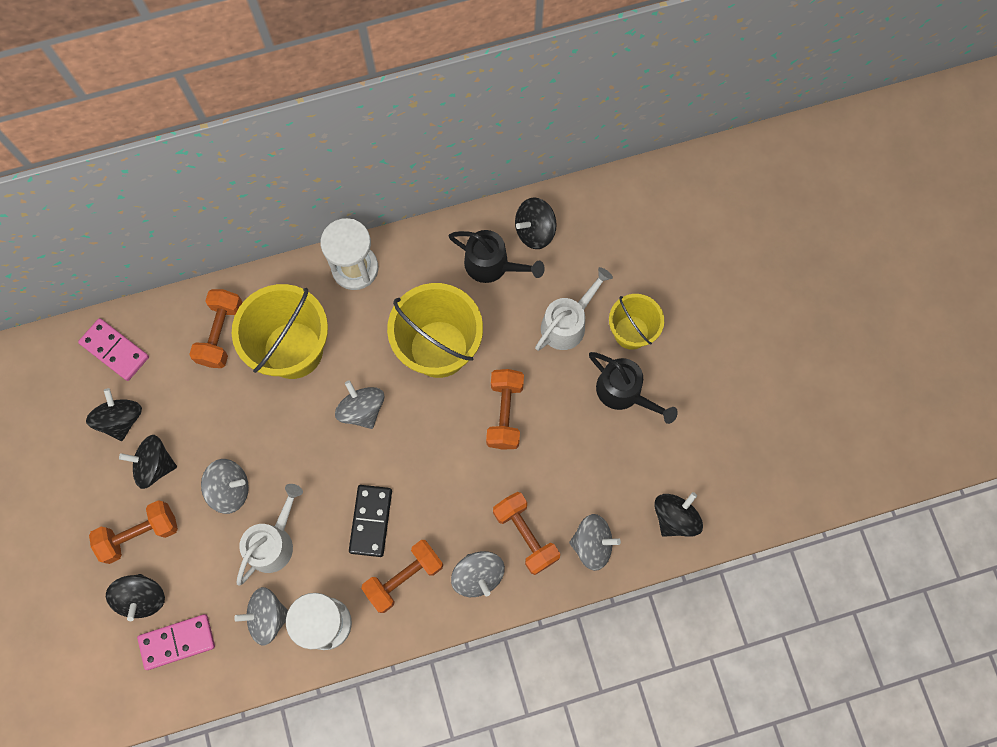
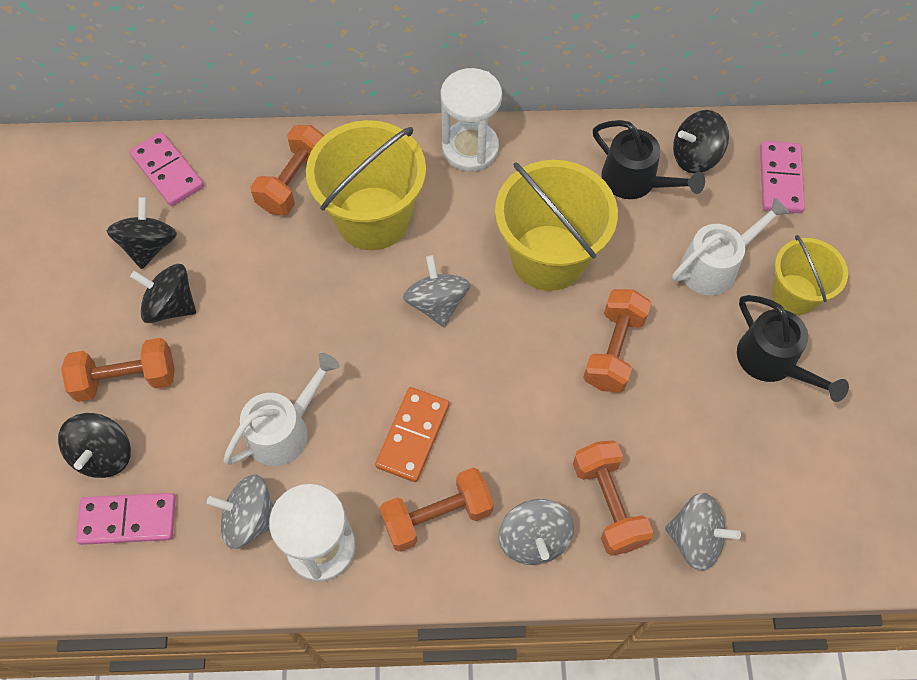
camera: 15 degrees right, 10 degrees down
grey spinning top [201,459,249,514] -> none
black domino [349,485,392,557] -> orange domino [375,387,449,482]
black spinning top [654,492,703,537] -> none
none -> pink domino [760,141,805,213]

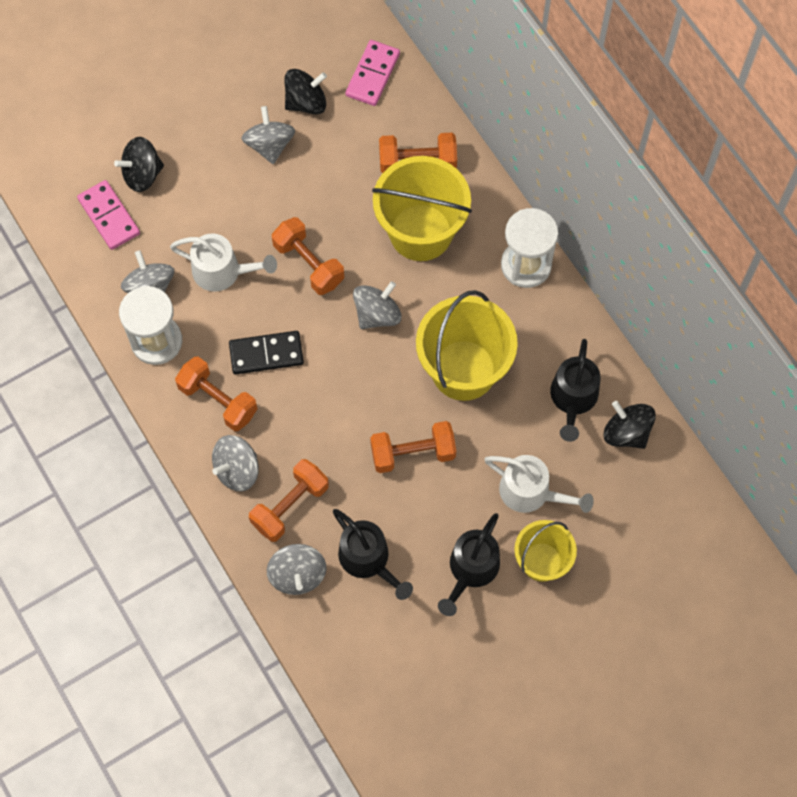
camera: 60 degrees right, 5 degrees up
orange dumbbell [61,338,175,402] -> orange dumbbell moved to [272,217,344,295]
black spinning top [130,264,196,323] -> grey spinning top [241,106,295,164]
orange domino [375,387,449,482] -> black domino [229,331,304,374]
pink domino [760,141,805,213] -> none
none -> black watering can [333,509,413,600]

